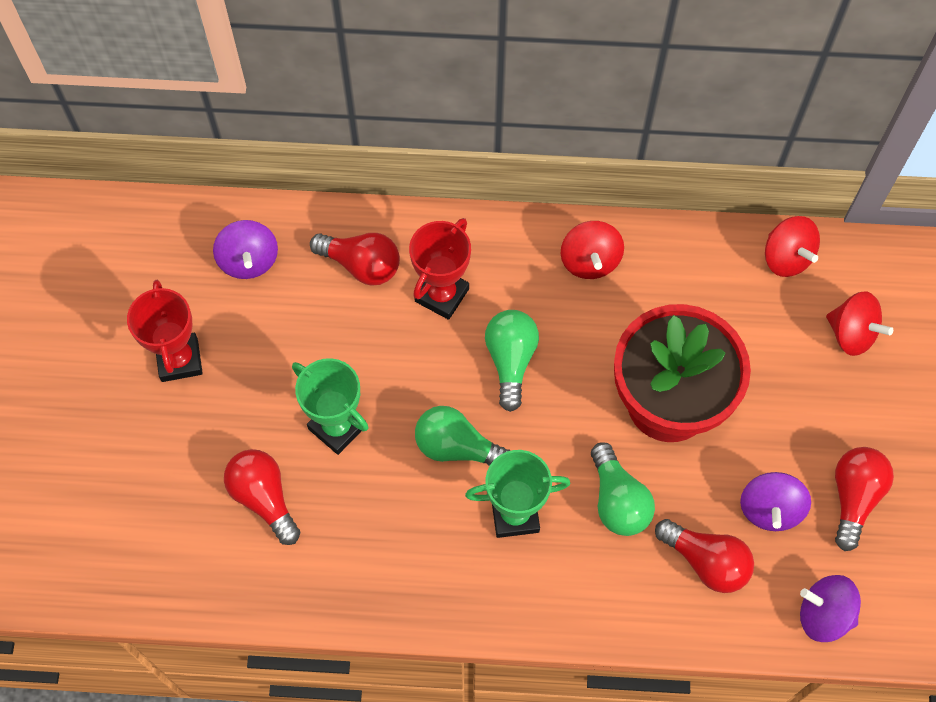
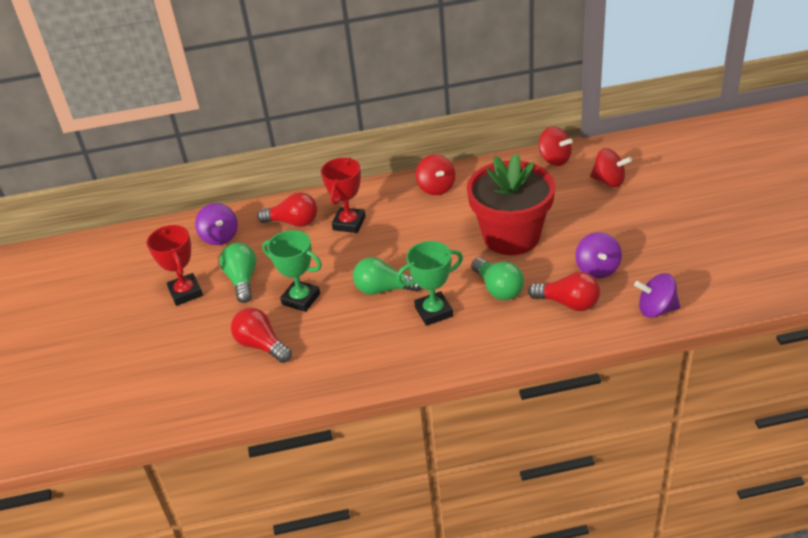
camera: 10 degrees left, 25 degrees down
green light bulb [485,310,539,412] -> green light bulb moved to [219,243,256,303]
red light bulb [835,447,894,551] -> none

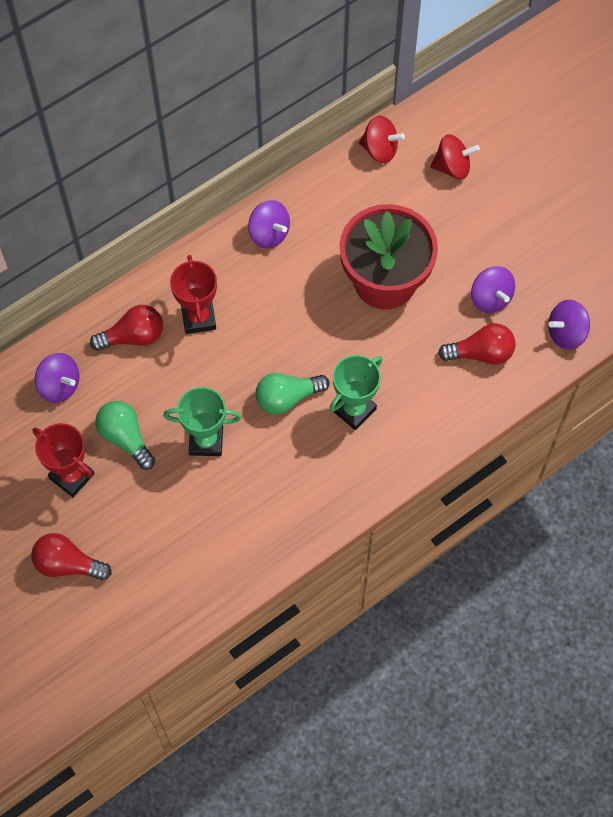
camera: 30 degrees left, 25 degrees up
red light bulb [231,308,292,363] -> red light bulb moved to [31,533,112,581]
red spinning top [416,154,455,195] -> purple spinning top [248,200,290,249]
green light bulb [471,258,524,300] -> none

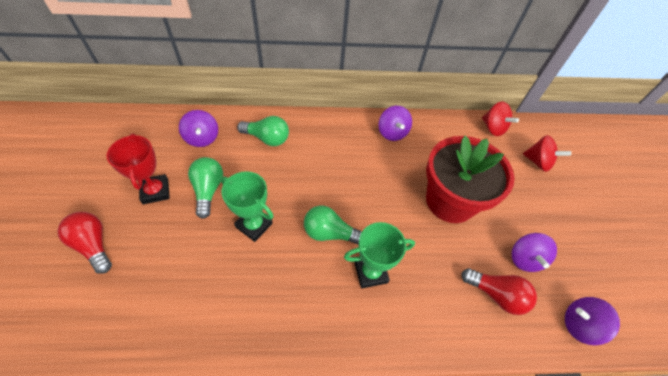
camera: 30 degrees right, 10 degrees down
red light bulb [90,305,163,351] -> green light bulb [237,116,289,146]
red trophy [170,255,217,334] -> none

